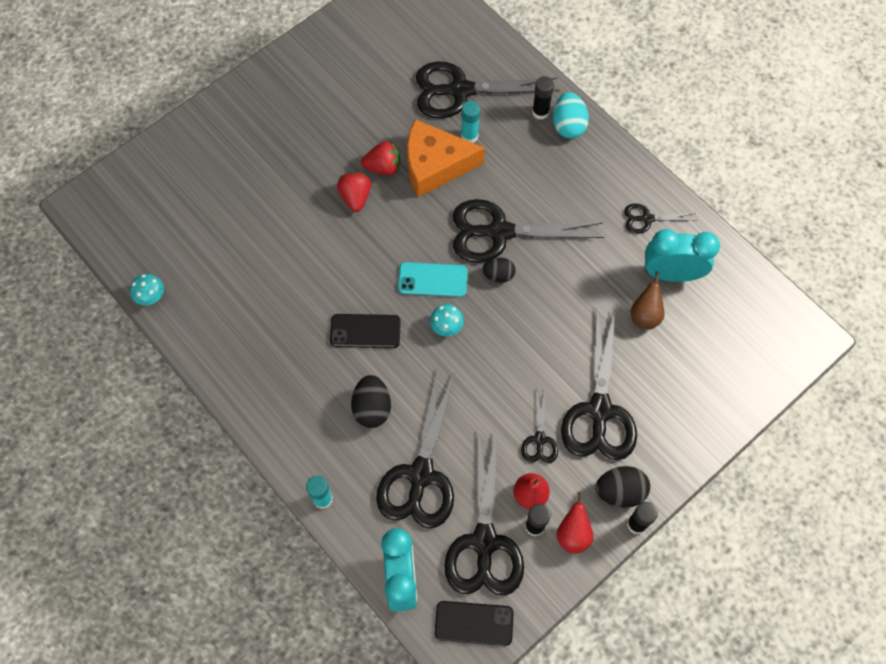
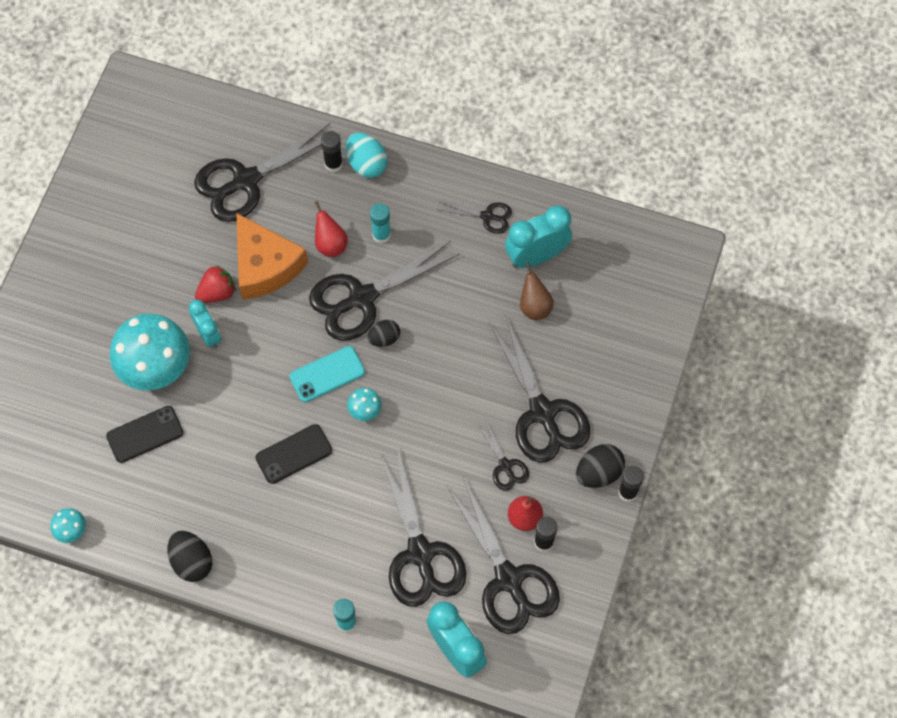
camera: 30 degrees left, 0 degrees up
red strawberry [337,172,371,212] -> turquoise clock [189,300,221,348]
black egg [351,375,391,428] -> black egg moved to [167,531,212,582]
orange cheese [407,119,485,197] -> orange cheese turned 90 degrees counterclockwise [236,213,308,300]
black phone [435,601,514,646] -> black phone moved to [106,406,183,463]
turquoise glue stick [461,101,480,143] -> turquoise glue stick moved to [370,203,391,244]
red pear [557,492,593,554] -> red pear moved to [314,201,348,257]
black scissors [624,203,696,234] -> black scissors turned 135 degrees counterclockwise [437,202,512,234]
none -> turquoise mushroom [110,314,190,390]

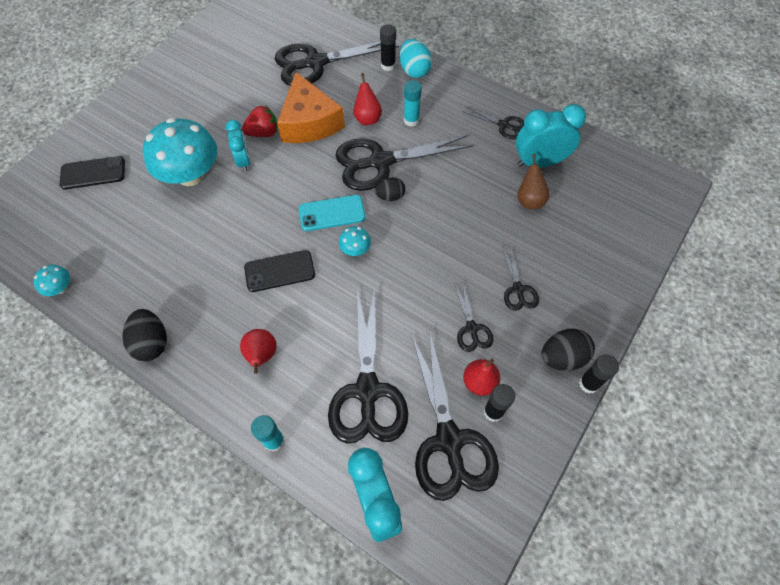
camera: 15 degrees right, 5 degrees down
black phone [106,406,183,463] -> black phone moved to [60,156,125,189]
black scissors [489,314,590,463] -> black scissors [502,245,539,311], size x0.48
none -> red pear [240,329,277,374]

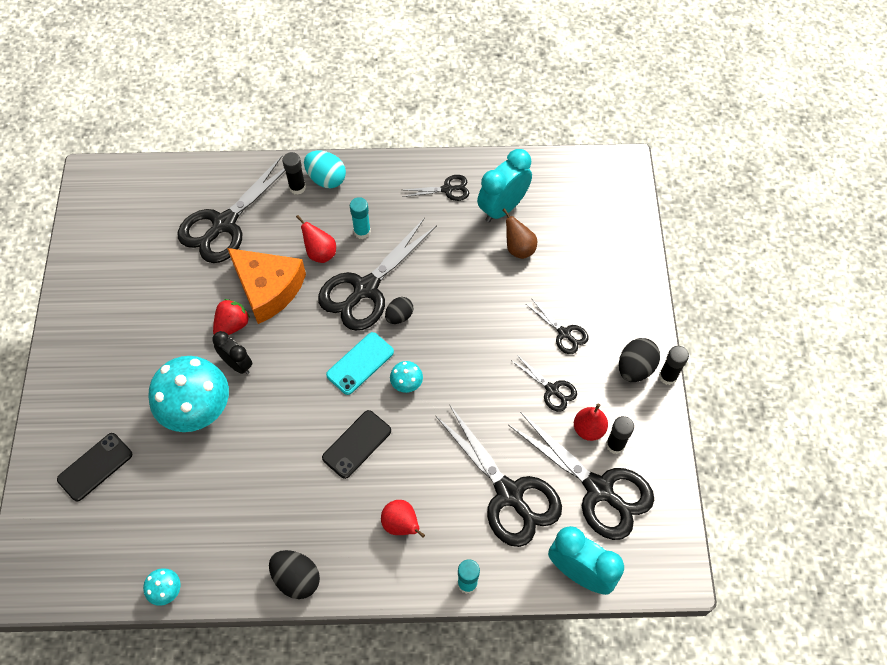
camera: 35 degrees left, 0 degrees up
turquoise clock [226,120,251,172] -> black clock [213,331,252,374]

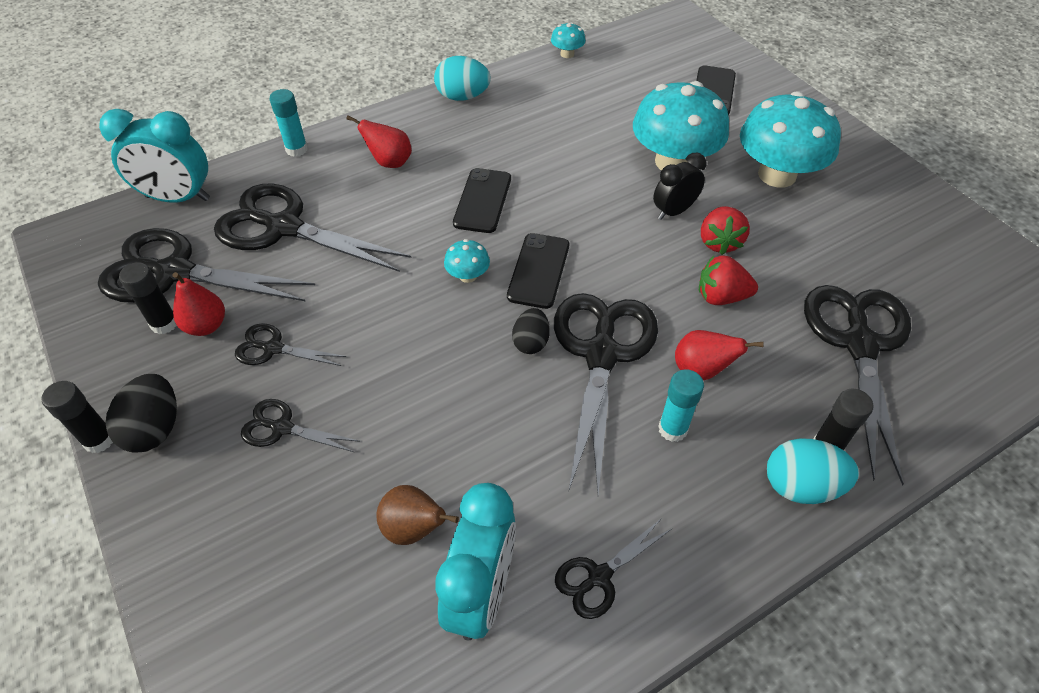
camera: 150 degrees right, 10 degrees down
black clock [213,331,252,374] -> black clock turned 135 degrees clockwise [653,153,706,220]
orange cheese [227,248,306,324] -> red strawberry [699,255,758,305]
black egg [269,550,320,599] -> turquoise egg [434,56,490,101]
turquoise phone [326,332,394,395] -> black phone [507,233,569,309]
none -> turquoise mushroom [740,91,841,188]

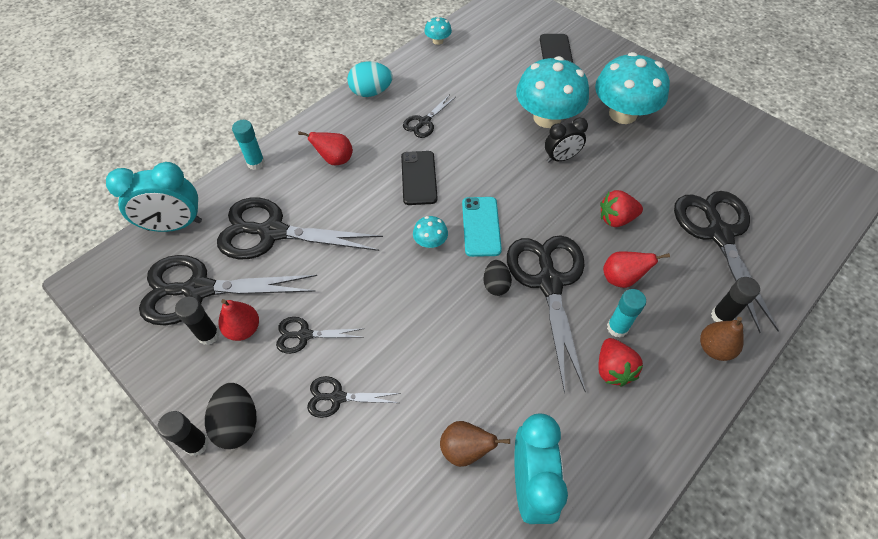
camera: 15 degrees left, 5 degrees up
black phone [507,233,569,309] -> turquoise phone [462,197,502,257]
black scissors [555,518,673,619] -> black scissors moved to [403,94,456,138]
black clock [653,153,706,220] -> black clock turned 150 degrees counterclockwise [545,117,588,162]
red strawberry [701,206,750,255] -> red strawberry moved to [598,338,643,387]
turquoise egg [767,438,859,504] -> brown pear [700,317,744,361]

